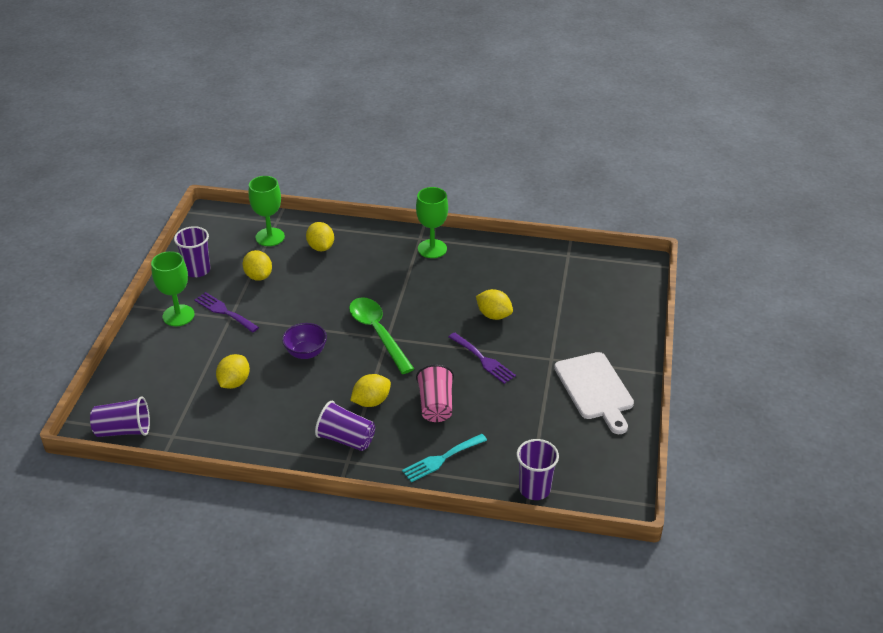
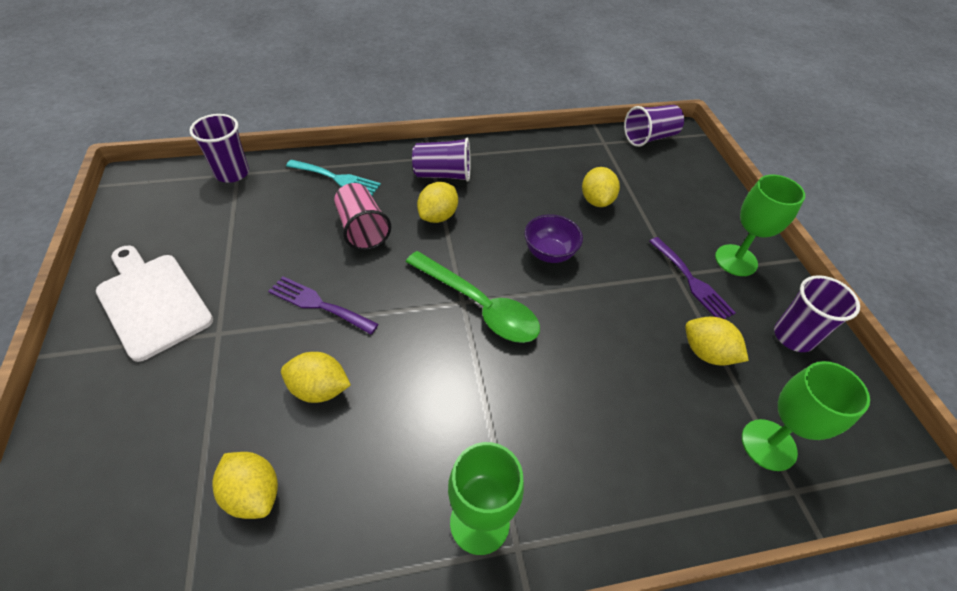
camera: 155 degrees right, 10 degrees up
purple fork [194,292,259,332] -> purple fork turned 45 degrees clockwise [649,237,736,319]
yellow lemon [306,222,334,251] -> yellow lemon moved to [212,452,278,519]
turquoise fork [402,434,487,482] -> turquoise fork turned 75 degrees clockwise [286,159,381,196]

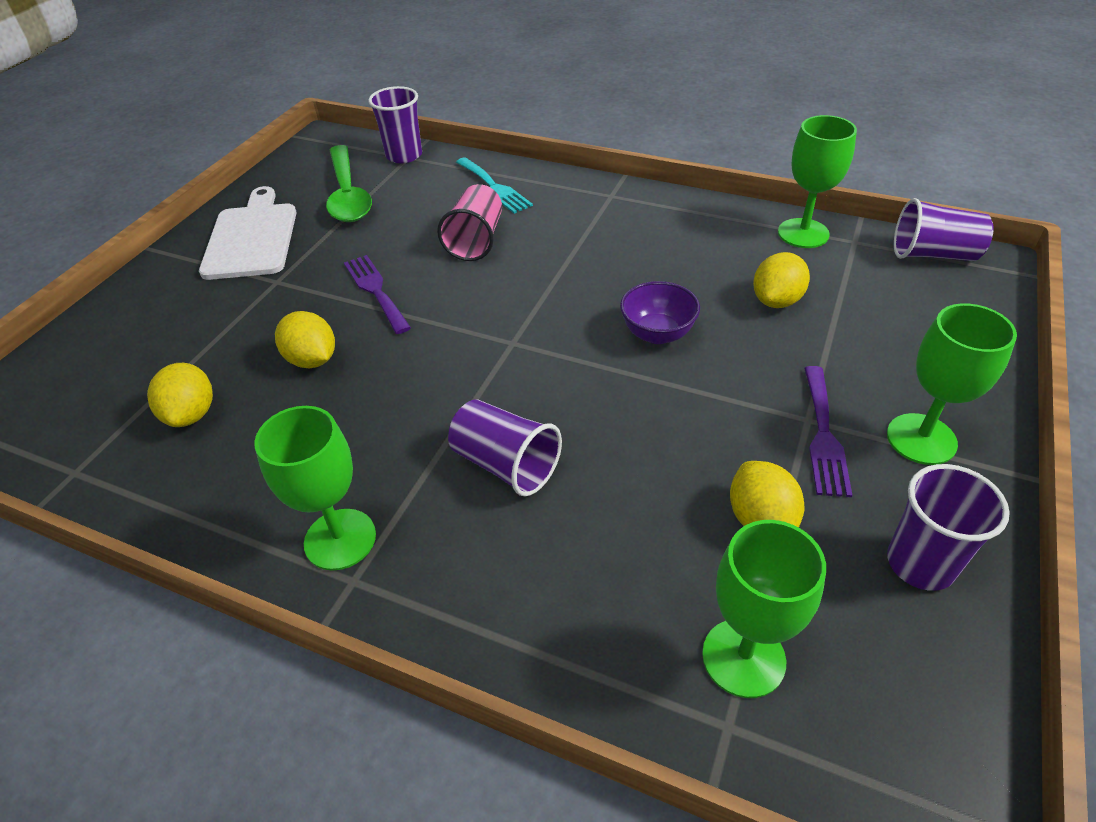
camera: 40 degrees right, 5 degrees down
green spoon [406,251,540,343] -> green spoon moved to [326,145,372,222]
purple cup [412,138,470,182] -> purple cup moved to [448,399,562,497]
yellow lemon [417,182,458,223] -> none
none -> green goblet [778,115,857,248]

